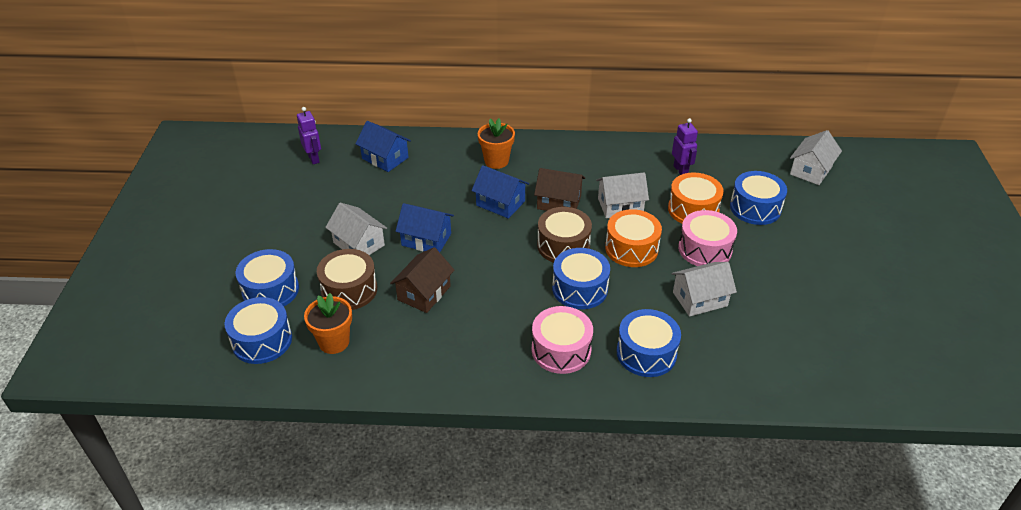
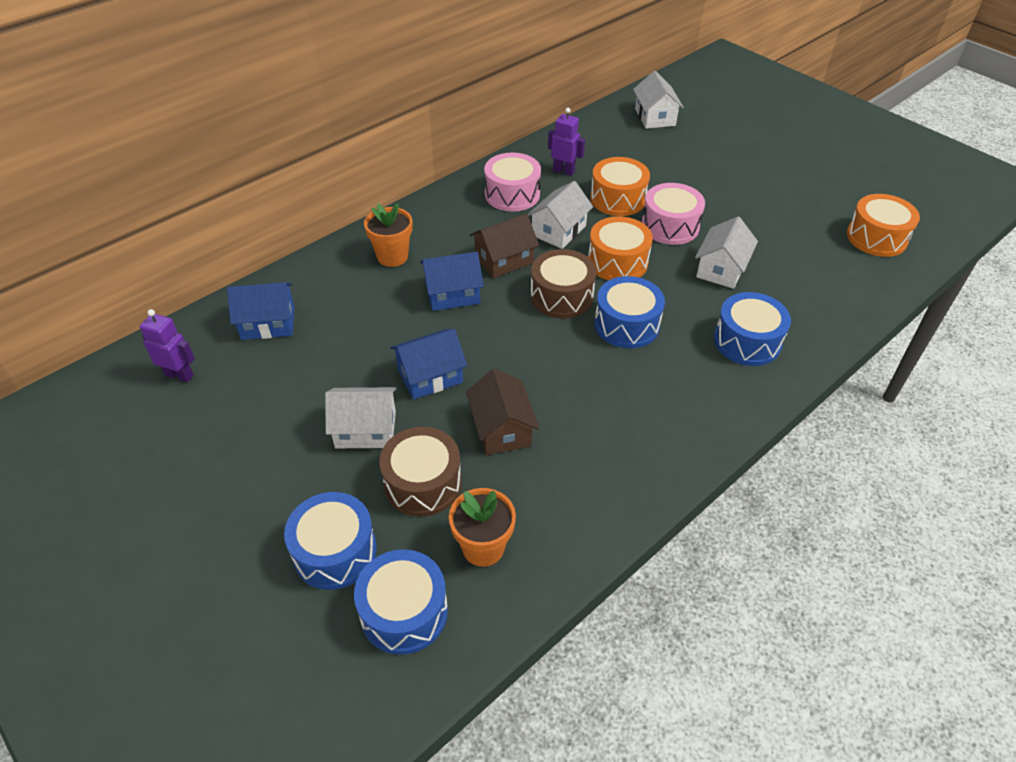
camera: 45 degrees left, 5 degrees up
pink drum [532,306,593,374] -> pink drum moved to [484,153,541,211]
blue drum [730,171,787,225] -> none
none -> orange drum [847,194,920,257]

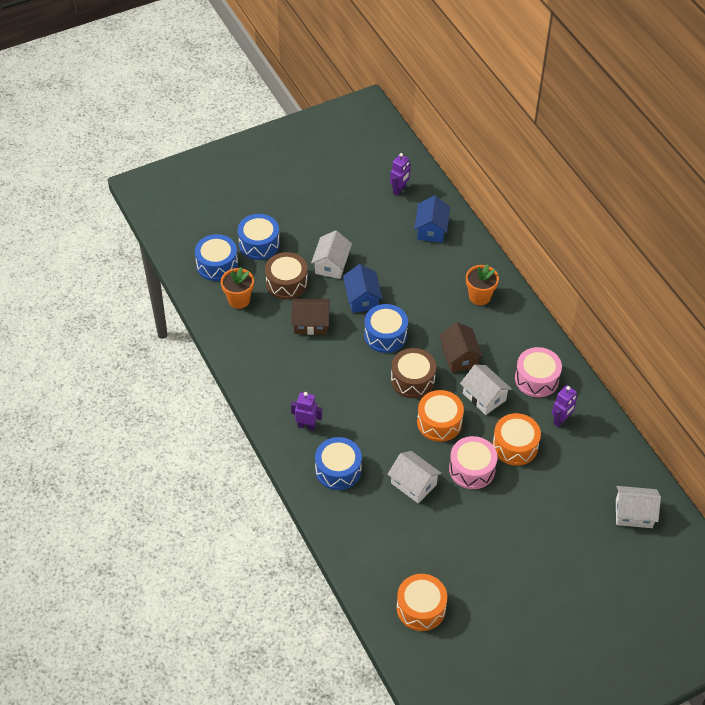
camera: 105 degrees right, 5 degrees up
blue house [420,252,484,311] -> none
blue drum [594,276,665,348] -> blue drum moved to [364,304,408,353]
none -> purple robot [291,392,322,431]

